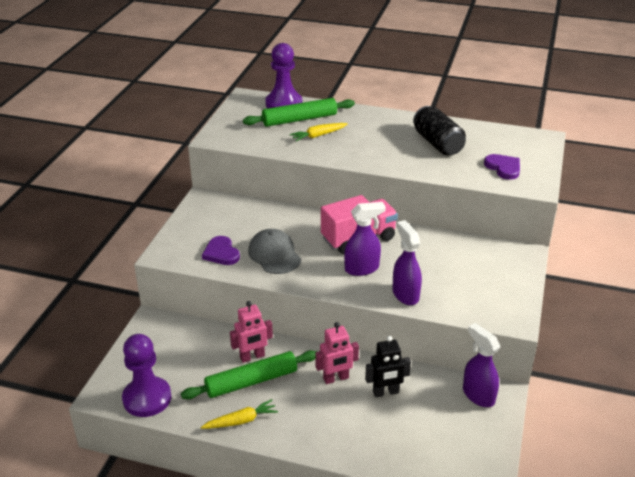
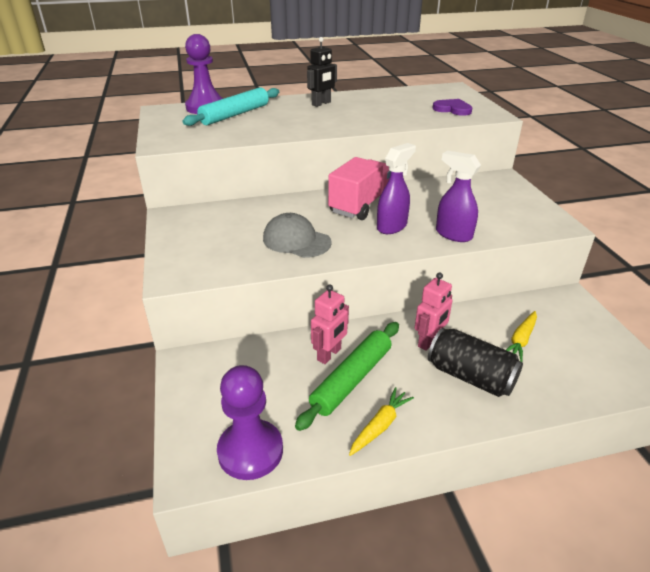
camera: 30 degrees left, 0 degrees up
purple heart [202,236,240,265] -> none
green rolling pin [243,98,355,127] -> turquoise rolling pin [182,87,279,126]
yellow carrot [290,123,348,141] -> yellow carrot moved to [506,311,537,362]
black robot [365,336,411,397] -> black robot moved to [307,37,337,107]
black can [413,106,466,155] -> black can moved to [428,328,523,397]
purple spray bottle [463,323,500,407] -> none

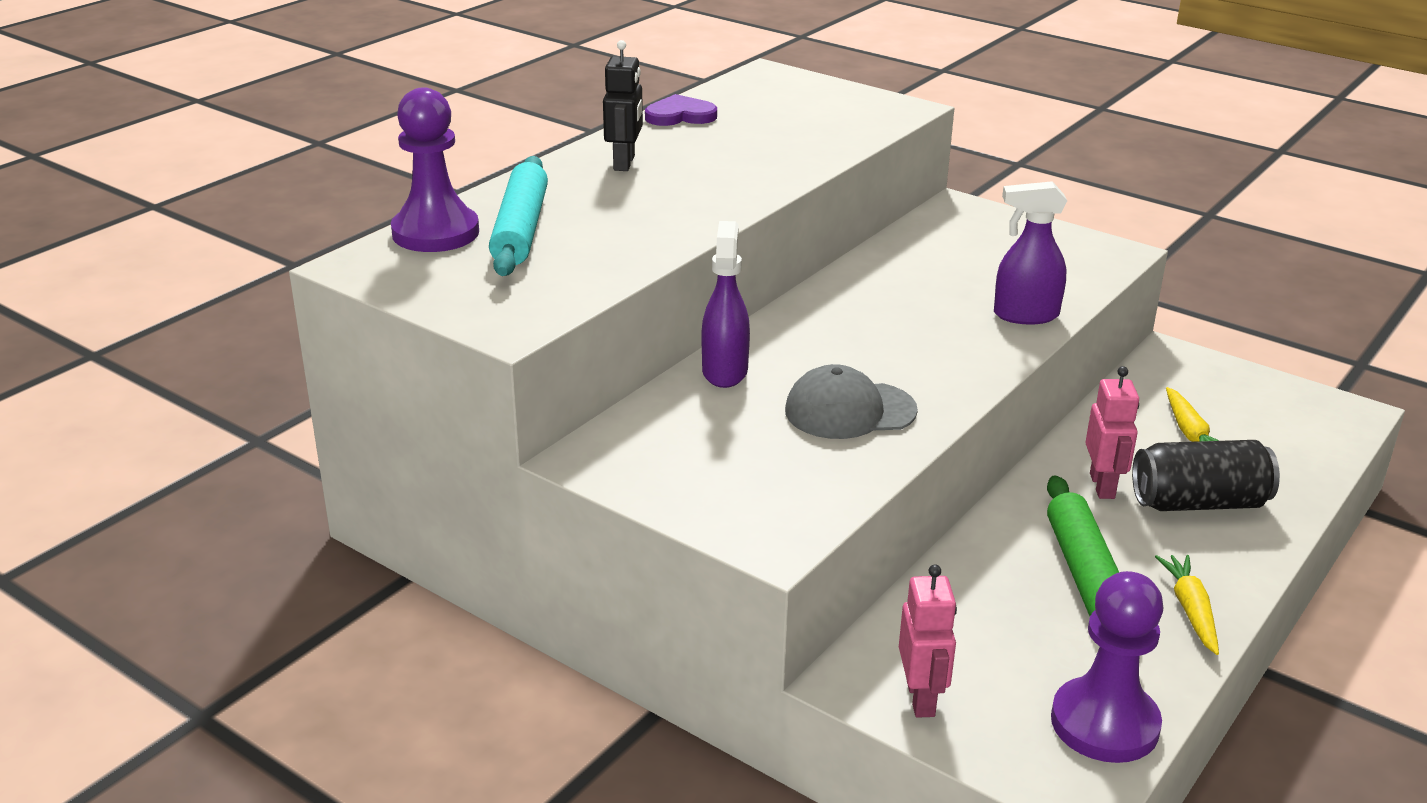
camera: 40 degrees left, 5 degrees down
pink robot [311,285,349,364] -> pink robot moved to [899,564,957,718]
pink truck [328,157,391,220] -> none
purple spray bottle [377,143,416,234] -> purple spray bottle moved to [702,221,750,388]
purple heart [432,99,473,116] -> purple heart moved to [645,94,717,126]

